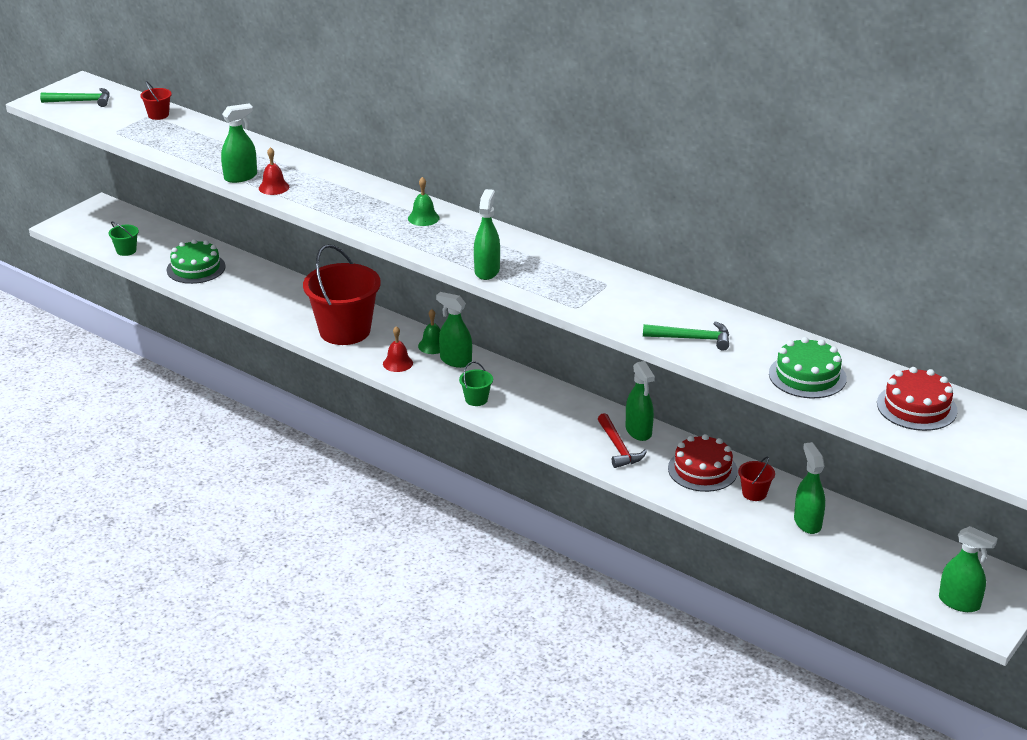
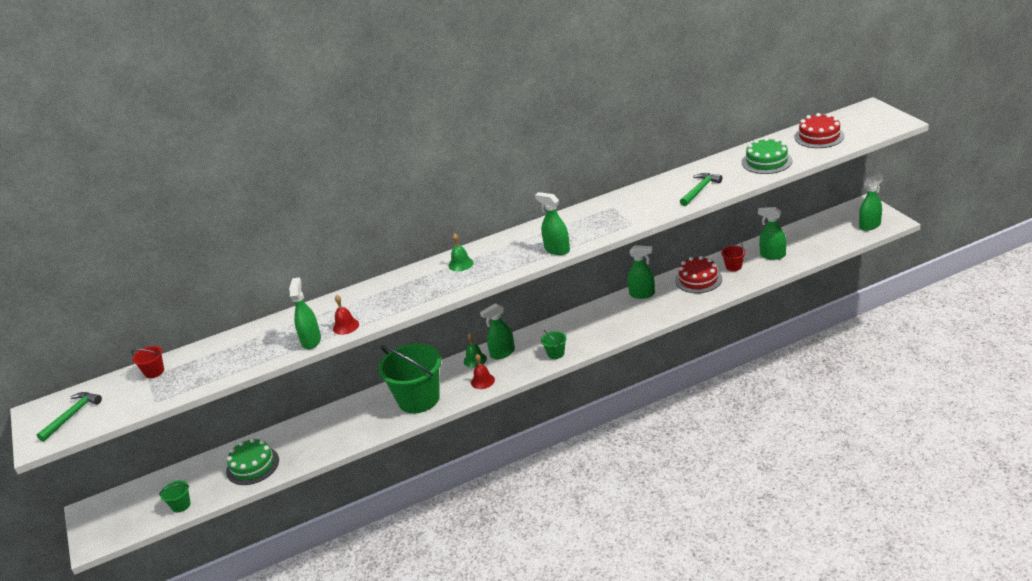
camera: 55 degrees left, 0 degrees up
red bucket [303,244,381,345] -> green bucket [378,343,442,413]
red hammer [598,413,647,468] -> none

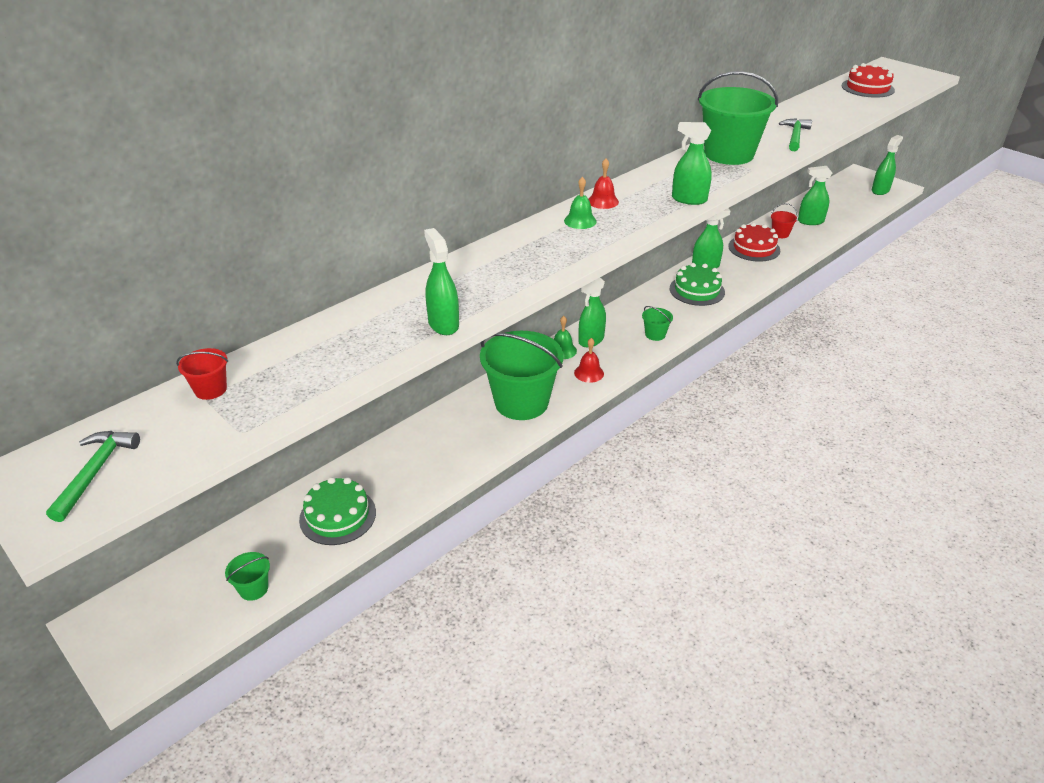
camera: 25 degrees left, 5 degrees up
red bell [333,295,359,335] -> red bell moved to [589,159,619,209]
green cake [742,137,792,174] -> green cake moved to [670,263,725,306]
none -> green bucket [698,71,778,165]

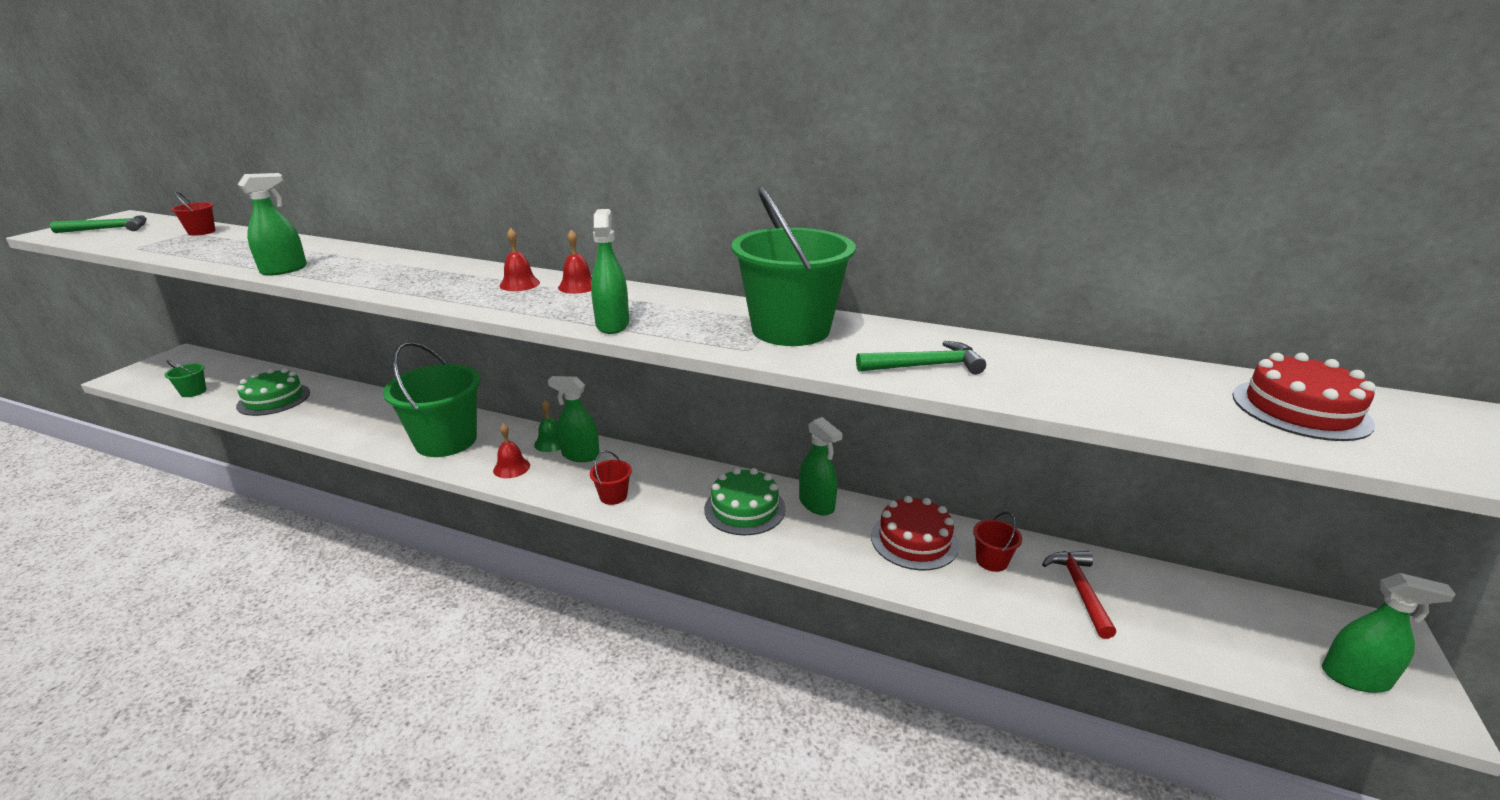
camera: 65 degrees right, 10 degrees down
green bell [564,177,597,229] -> red bell [500,228,540,291]
green bucket [642,306,673,341] -> red bucket [590,451,632,505]
green spray bottle [798,166,832,225] -> red hammer [1042,551,1116,639]

